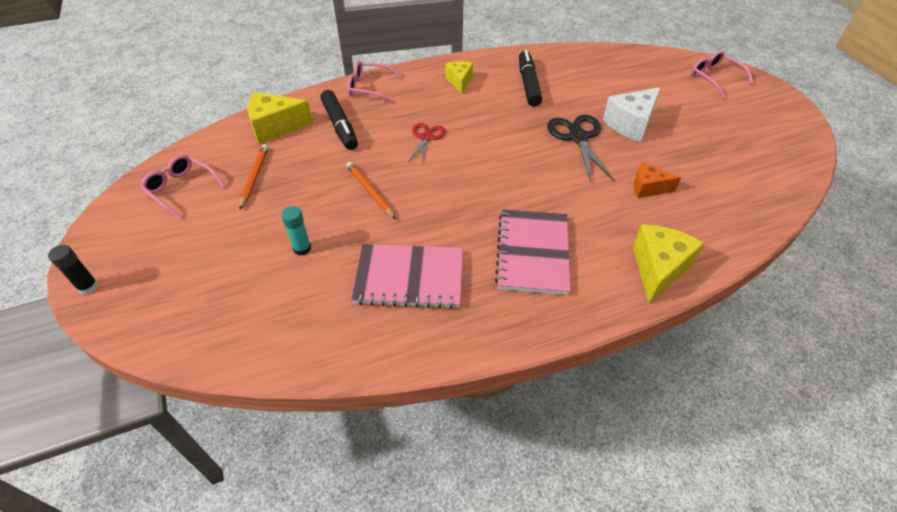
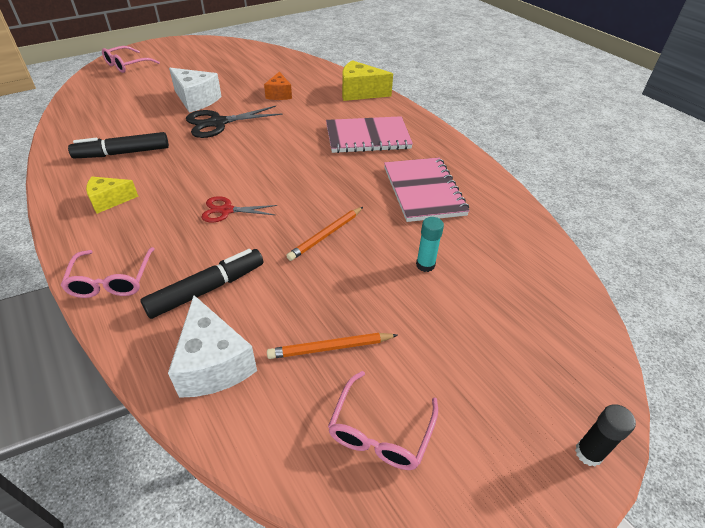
camera: 105 degrees left, 5 degrees down
yellow cheese [247,92,313,144] -> white cheese [168,295,257,398]

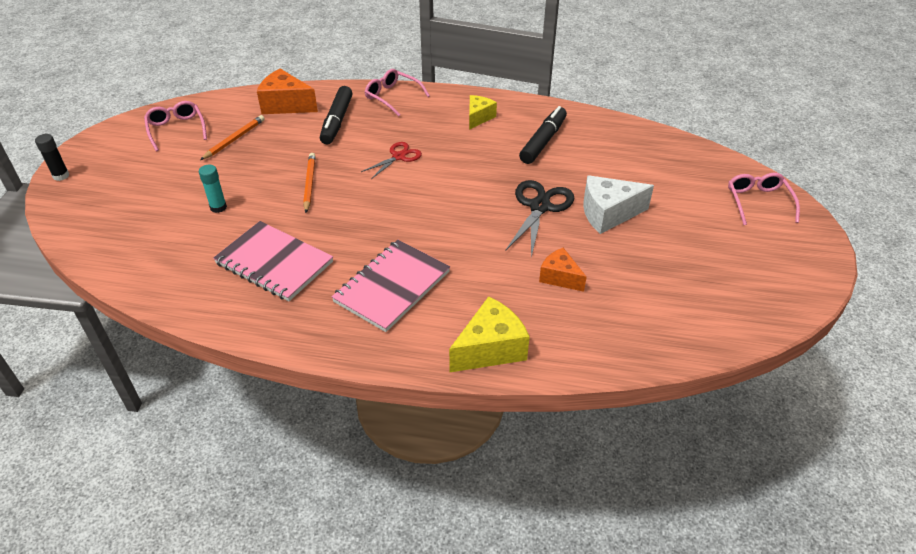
camera: 135 degrees right, 0 degrees up
white cheese [168,295,257,398] -> orange cheese [257,69,318,114]

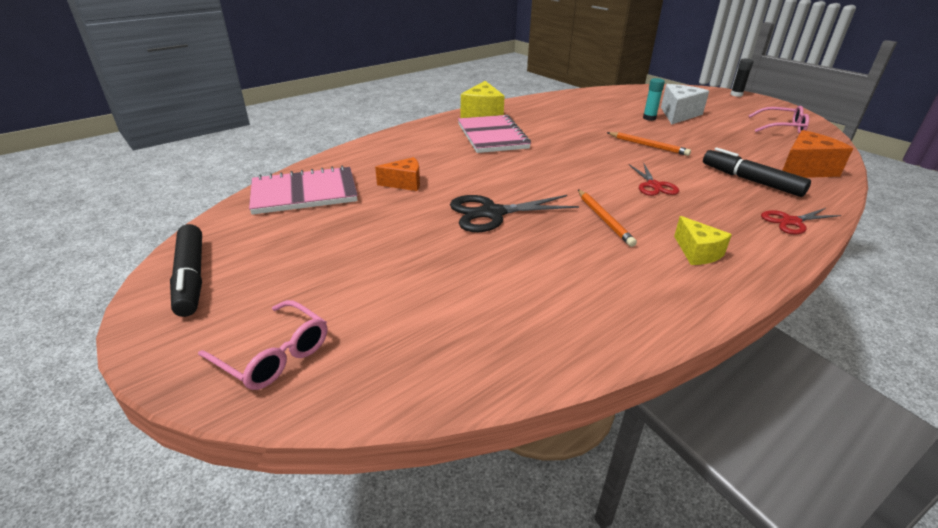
camera: 130 degrees right, 10 degrees down
orange pencil [200,115,265,160] -> orange pencil moved to [578,190,637,247]
pink notebook [213,221,333,301] -> pink notebook moved to [249,166,358,215]
pink glasses [365,69,430,116] -> red scissors [761,208,842,234]
yellow cheese [449,296,530,372] -> yellow cheese moved to [461,81,505,118]
black scissors [505,180,574,258] -> black scissors turned 105 degrees clockwise [450,195,579,232]
black marker [519,106,567,164] -> black marker moved to [170,224,202,317]
white cheese [583,175,654,234] -> white cheese moved to [661,84,709,124]

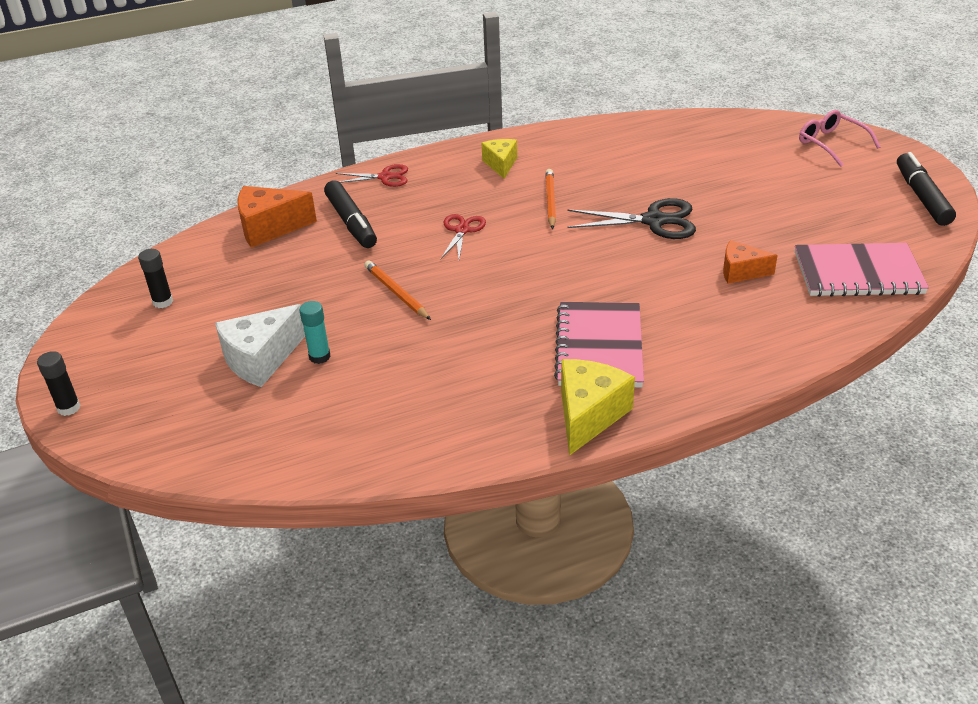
camera: 160 degrees left, 5 degrees up
pink glasses [748,106,809,134] -> black glue stick [138,249,173,308]

